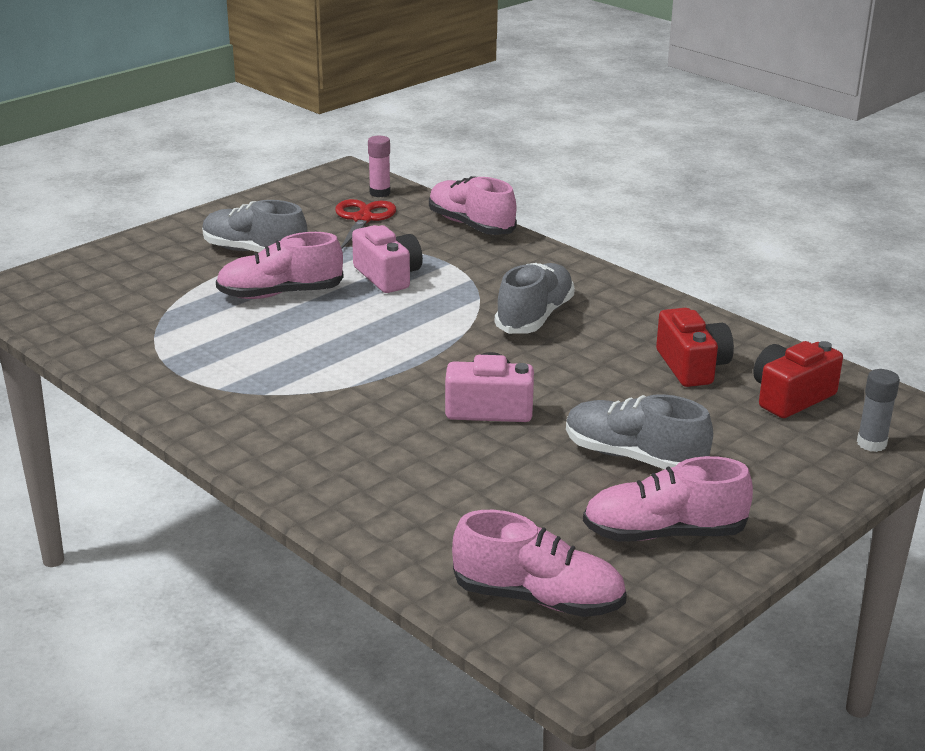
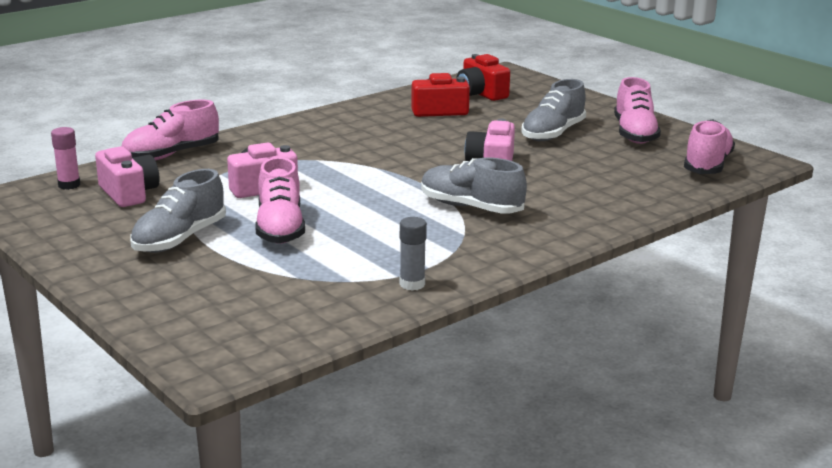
camera: 85 degrees left, 5 degrees down
red scissors [335,199,396,248] -> pink camera [95,146,160,207]
grey shoe [495,263,575,334] -> grey shoe moved to [421,157,527,214]
grey glue stick [857,369,900,452] -> grey glue stick moved to [400,217,427,291]

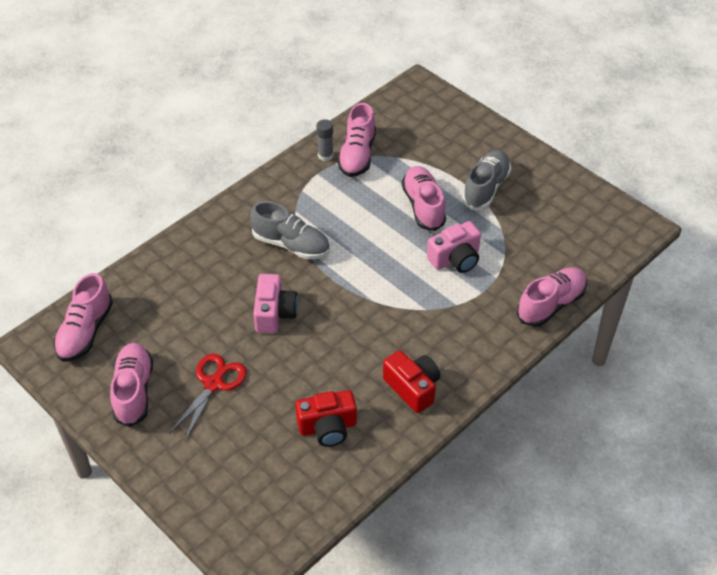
camera: 175 degrees right, 25 degrees up
pink glue stick [51,127,80,190] -> none
pink camera [95,146,160,207] -> none
red camera [456,54,510,101] -> red camera moved to [383,350,440,413]
grey shoe [521,79,586,141] -> red scissors [169,354,247,440]
none -> pink shoe [338,103,376,177]

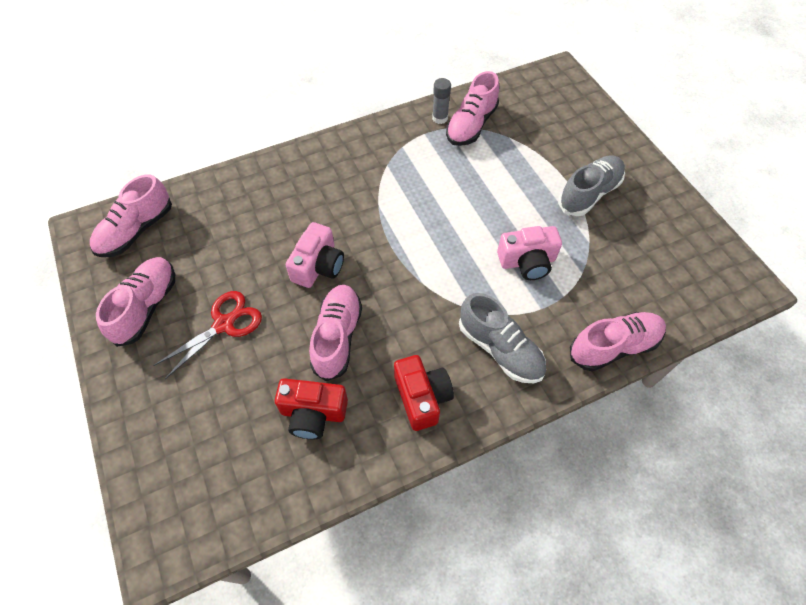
camera: 20 degrees right, 10 degrees up
grey shoe [250,201,330,259] -> grey shoe moved to [459,293,546,383]
pink shoe [402,166,446,231] -> pink shoe moved to [309,285,362,381]

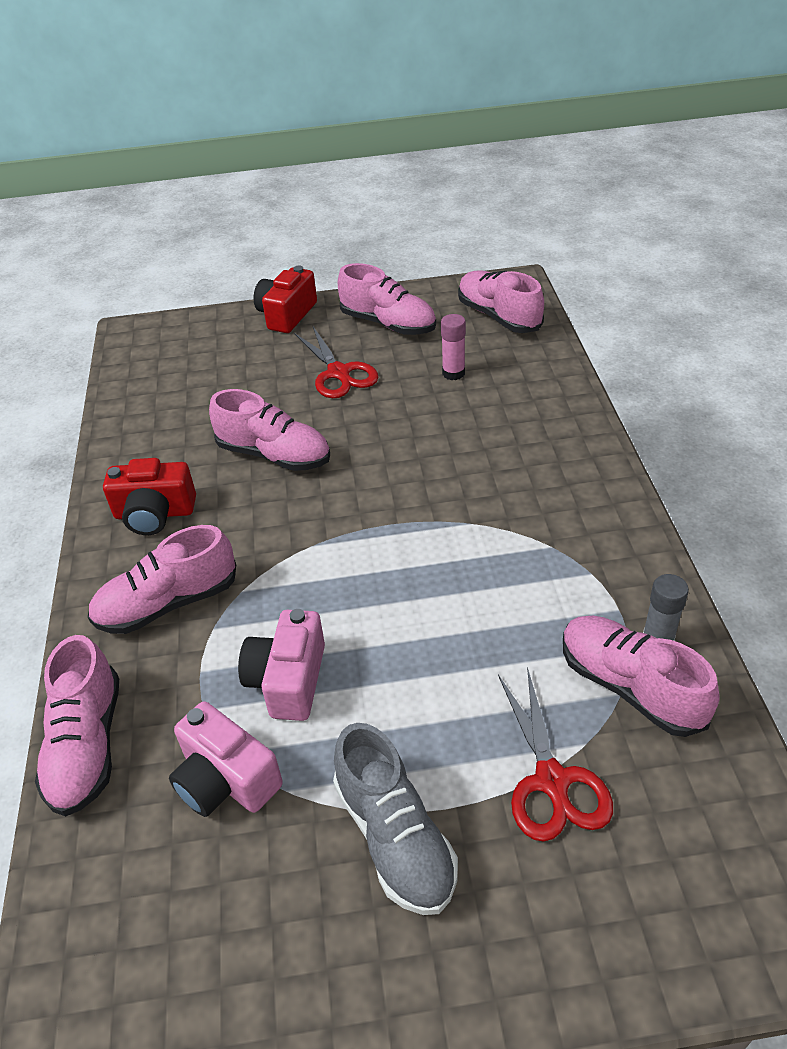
camera: 110 degrees right, 15 degrees down
red camera [275,378,348,439] -> red camera moved to [253,266,317,333]
pink camera [286,222,344,288] -> pink camera moved to [169,701,283,817]
grey shoe [459,293,546,383] -> pink shoe [87,525,236,634]
none -> pink glue stick [441,314,466,380]
none -> red scissors [498,667,613,842]

